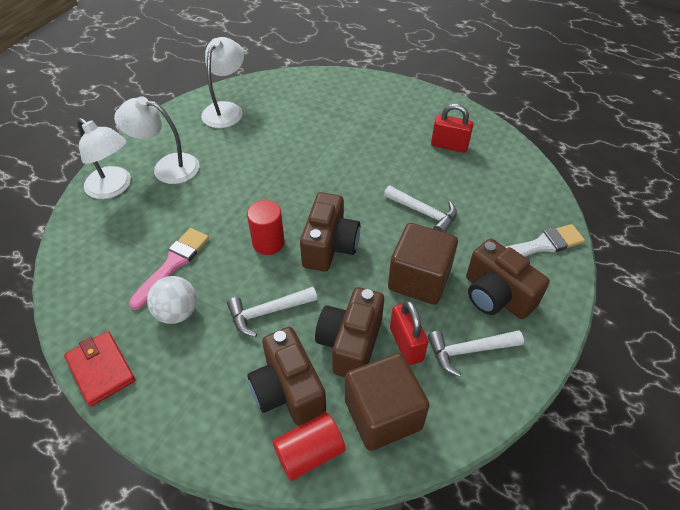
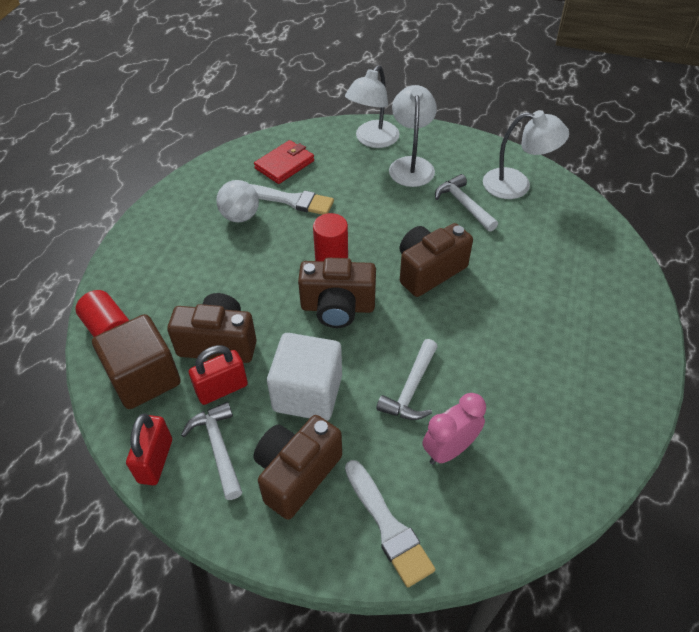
camera: 80 degrees right, 0 degrees up
red wallet [64,331,135,407] -> red wallet moved to [254,140,314,184]
pink brush [129,228,209,310] -> white brush [250,184,334,215]
white hammer [227,287,317,337] -> white hammer moved to [435,174,498,232]
brown camera [248,327,326,426] -> brown camera moved to [399,223,473,297]
brown cube [388,223,458,305] -> white cube [267,333,342,421]
red padlock [431,104,474,153] -> red padlock moved to [126,414,172,485]
none -> pink clock [422,393,486,465]

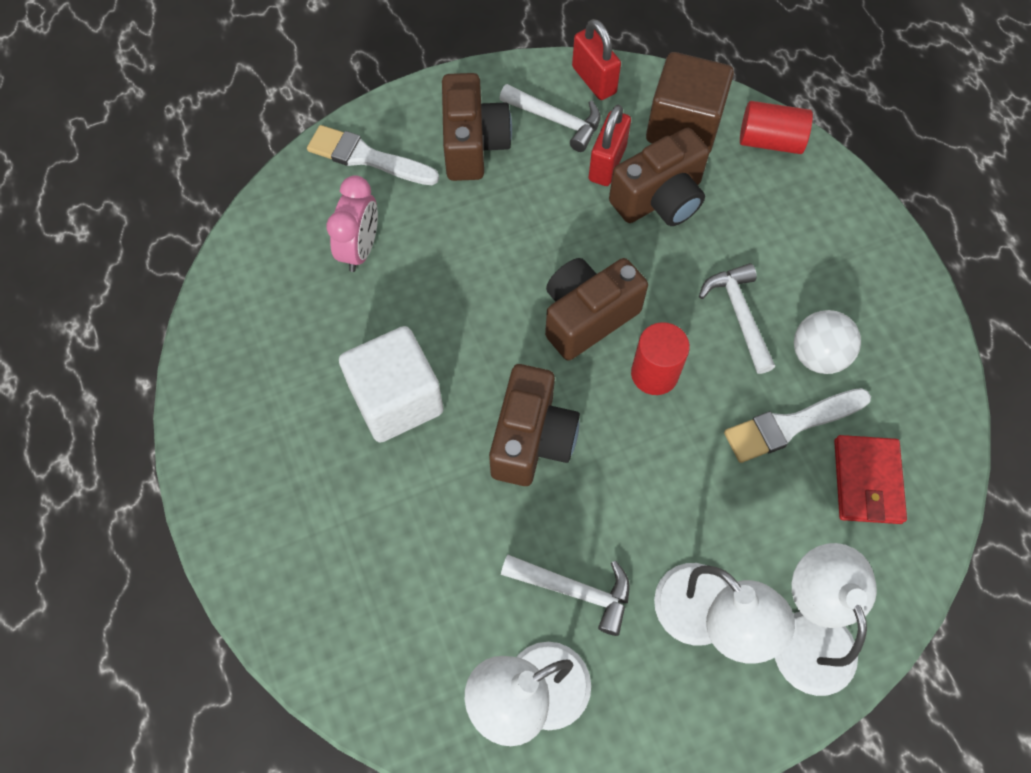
camera: 140 degrees right, 15 degrees up
white cube [267,333,342,421] -> white cube moved to [339,326,444,443]
white hammer [376,339,438,420] -> white hammer moved to [699,263,775,374]

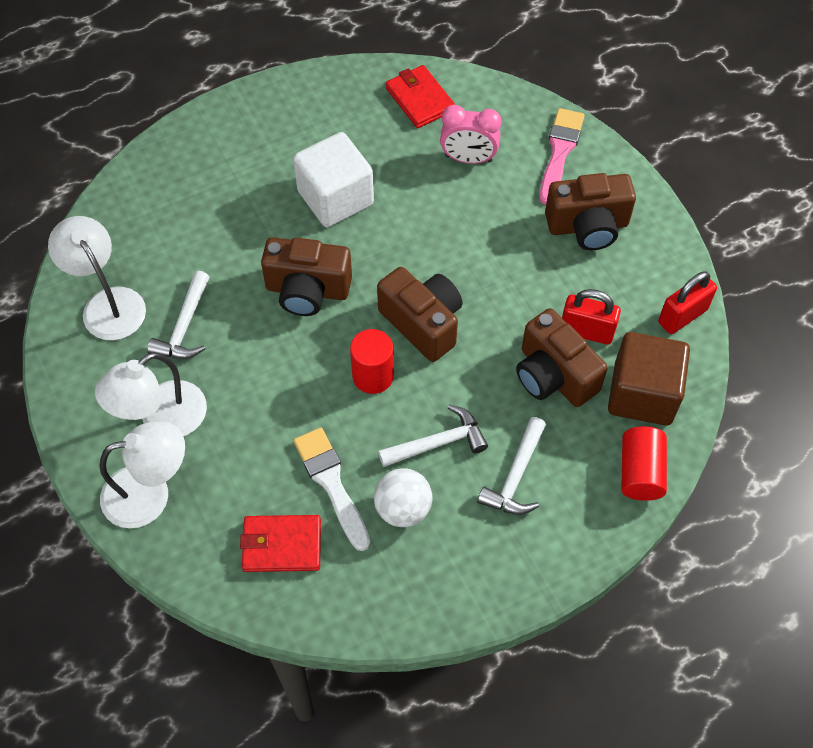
camera: 85 degrees right, 5 degrees down
white brush [307,125,439,185] -> pink brush [540,108,585,205]
white hammer [500,84,601,152] -> white hammer moved to [477,417,546,515]
none -> red wallet [386,65,455,128]

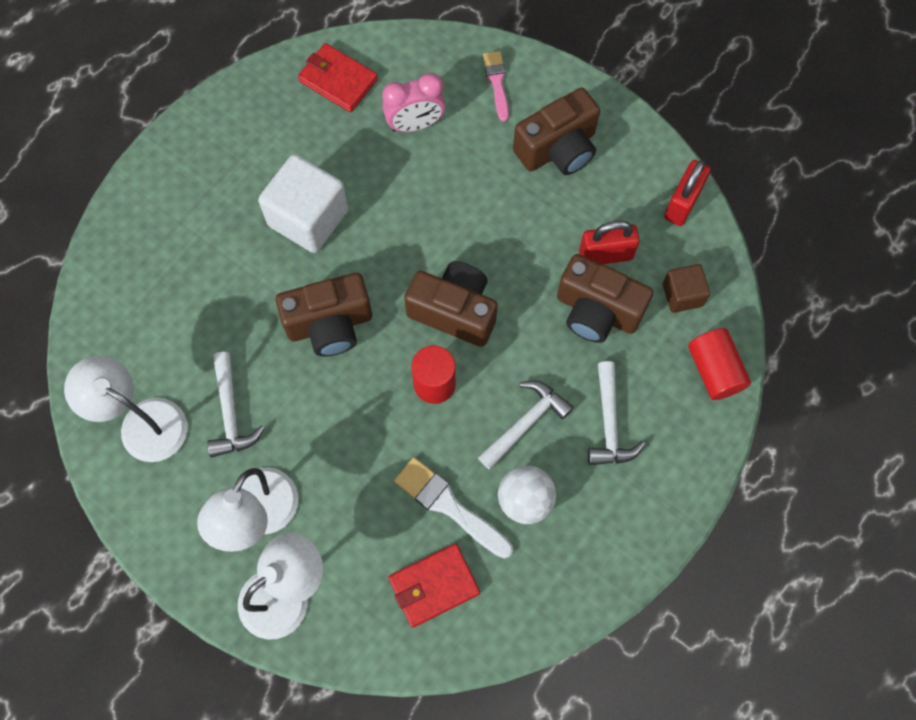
camera: 25 degrees left, 10 degrees up
pink brush [540,108,585,205] -> pink brush [483,51,509,122], size x0.65
brown cube [608,332,690,426] -> brown cube [663,264,710,313], size x0.55

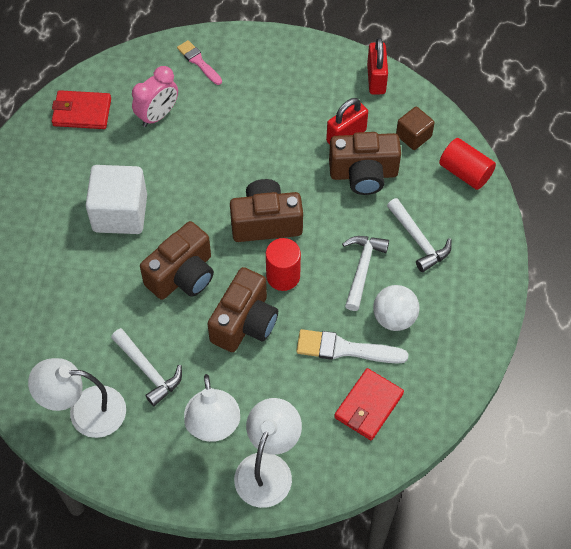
camera: 30 degrees left, 10 degrees down
brown camera [513,88,600,175] -> brown camera moved to [207,267,278,352]

